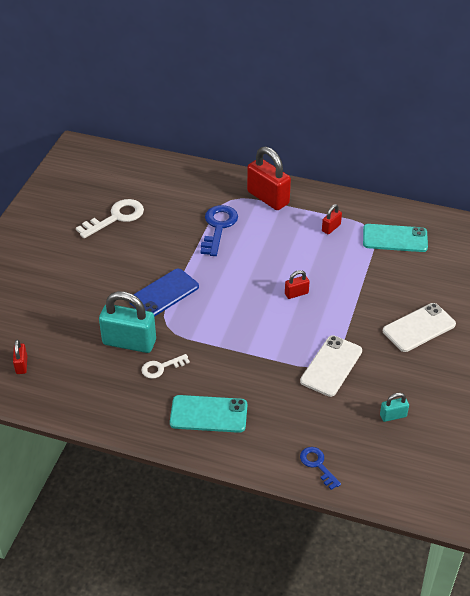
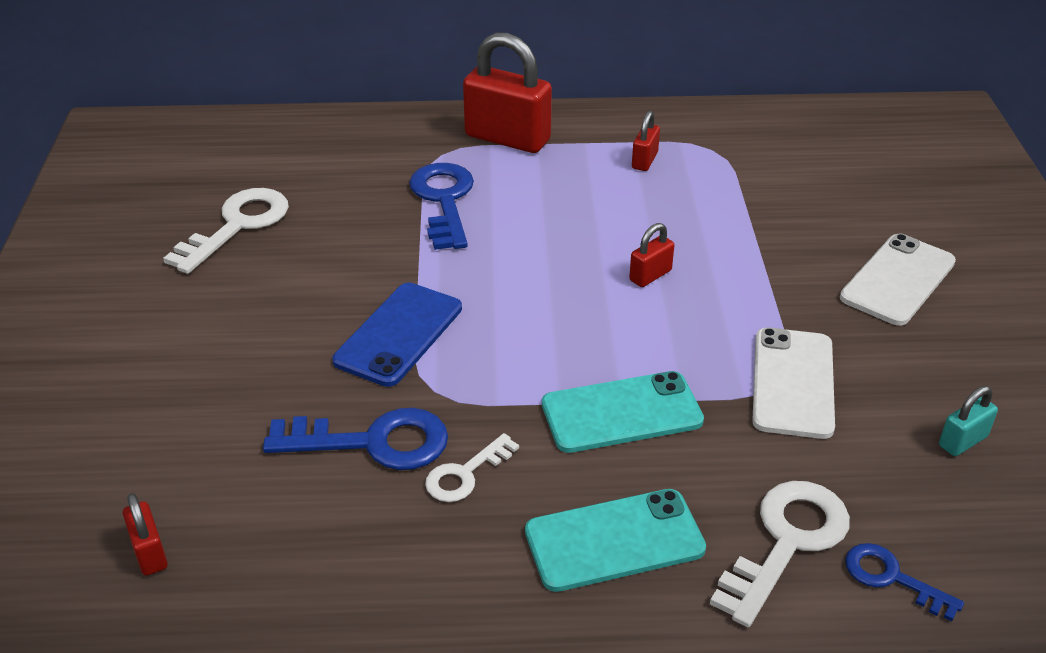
camera: 20 degrees left, 5 degrees down
turquoise padlock [99,291,156,353] -> blue key [263,408,448,470]
turquoise phone [363,224,428,252] -> turquoise phone moved to [542,371,704,453]
none -> white key [710,481,850,627]

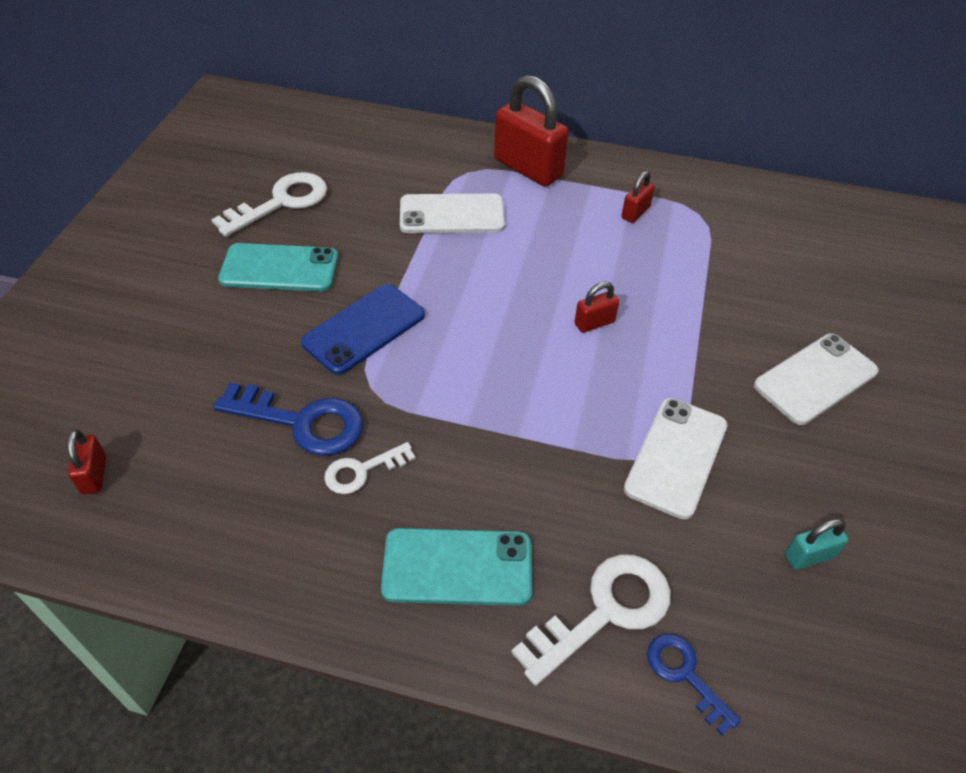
camera: 15 degrees right, 10 degrees up
blue key [409,163,474,250] -> white phone [400,194,505,233]
turquoise phone [542,371,704,453] -> turquoise phone moved to [218,243,338,292]

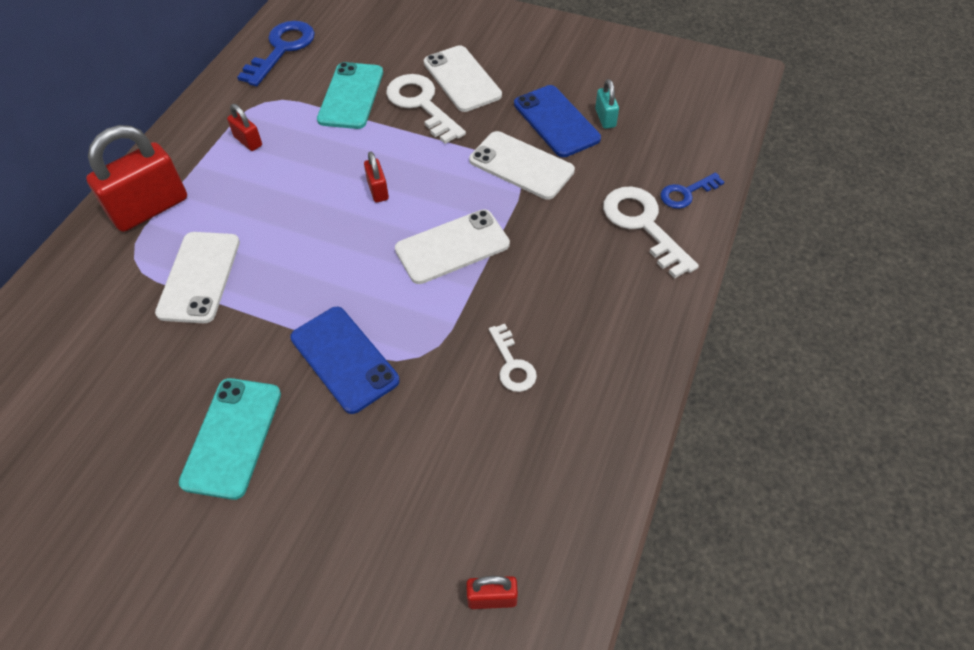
camera: 80 degrees left, 5 degrees up
white key [211,172,327,237] -> white key moved to [386,74,466,144]
blue key [213,383,363,456] -> blue key moved to [237,21,315,86]
turquoise phone [381,528,532,606] -> turquoise phone moved to [317,62,383,129]
none -> white phone [395,209,510,284]
none -> blue phone [514,85,601,157]

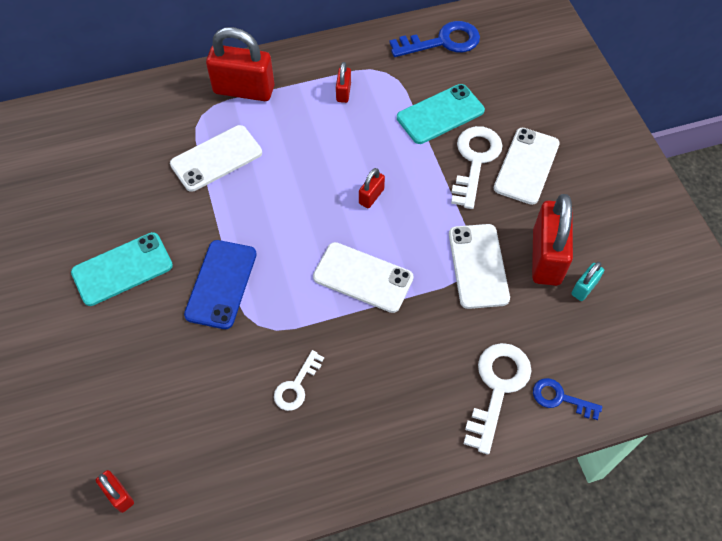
camera: 50 degrees right, 5 degrees up
blue phone [514,85,601,157] -> red padlock [532,194,573,286]

